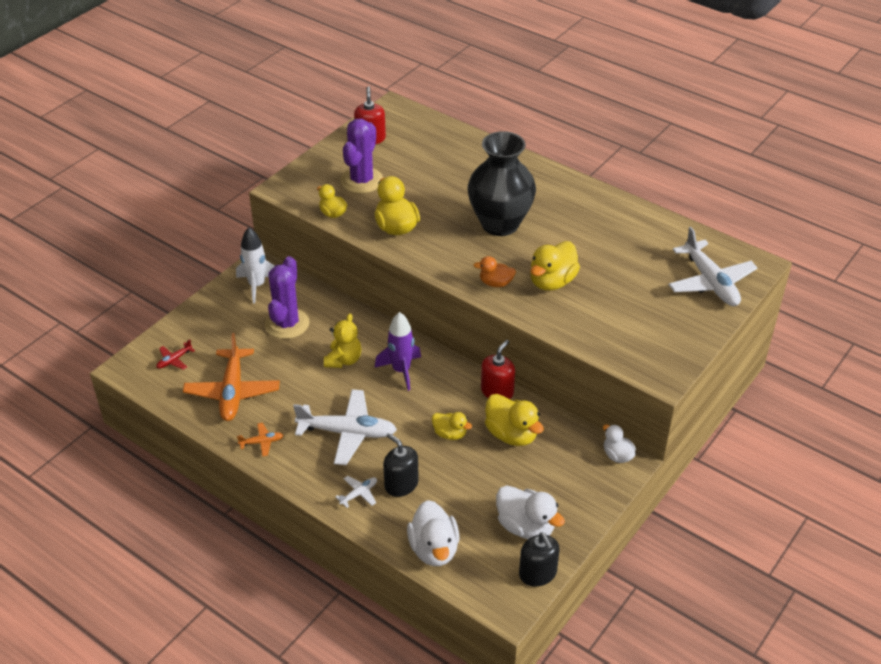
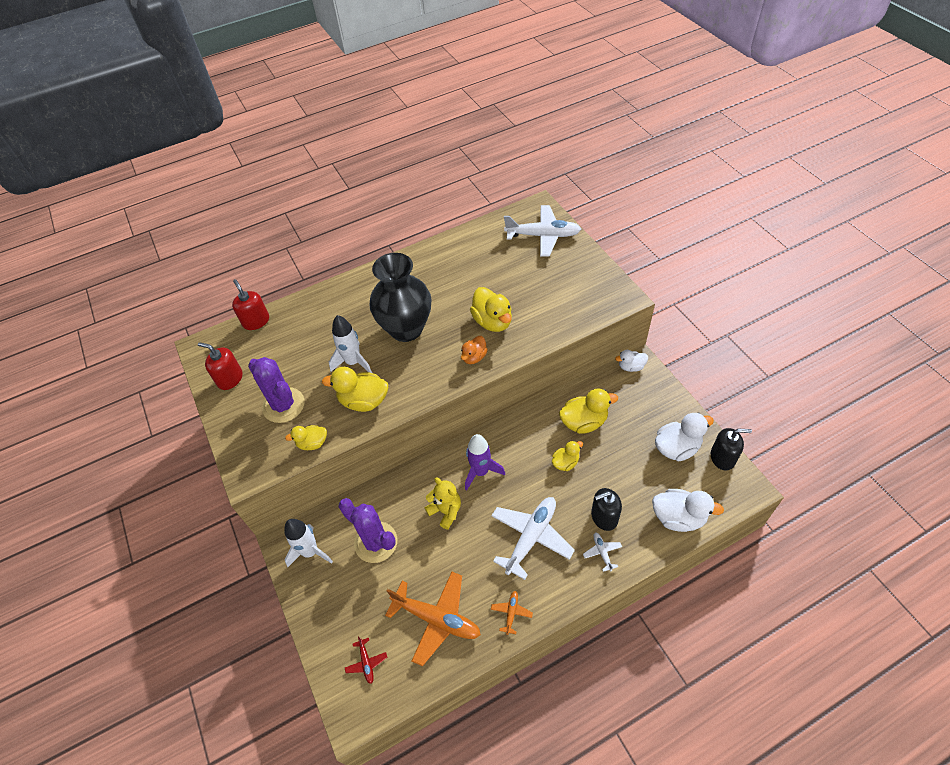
camera: 60 degrees left, 10 degrees up
red soap dispenser [481,340,515,399] -> red soap dispenser moved to [232,279,269,330]
none -> white rocket [329,315,372,373]

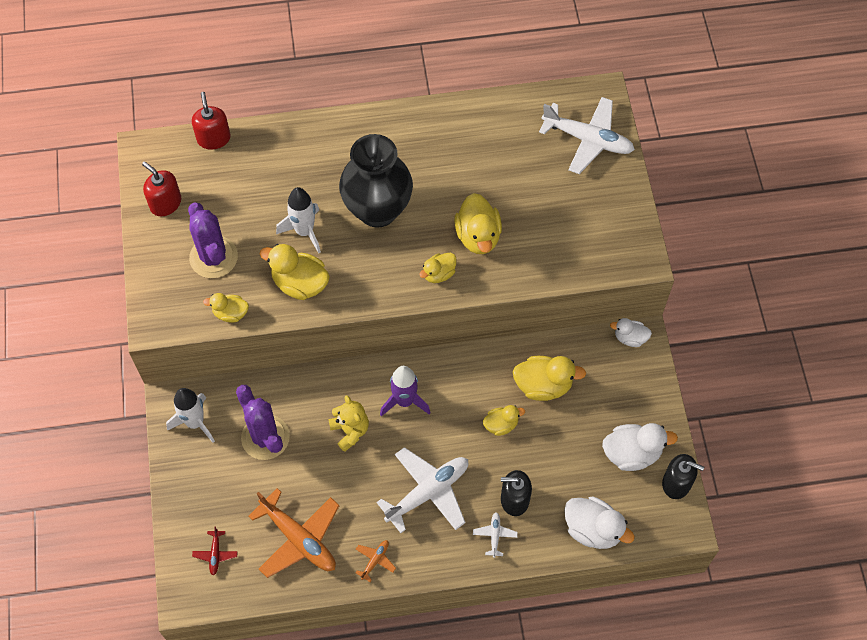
camera: 15 degrees right, 10 degrees up
orange duck [461,336,488,364] -> yellow duck [419,253,456,283]

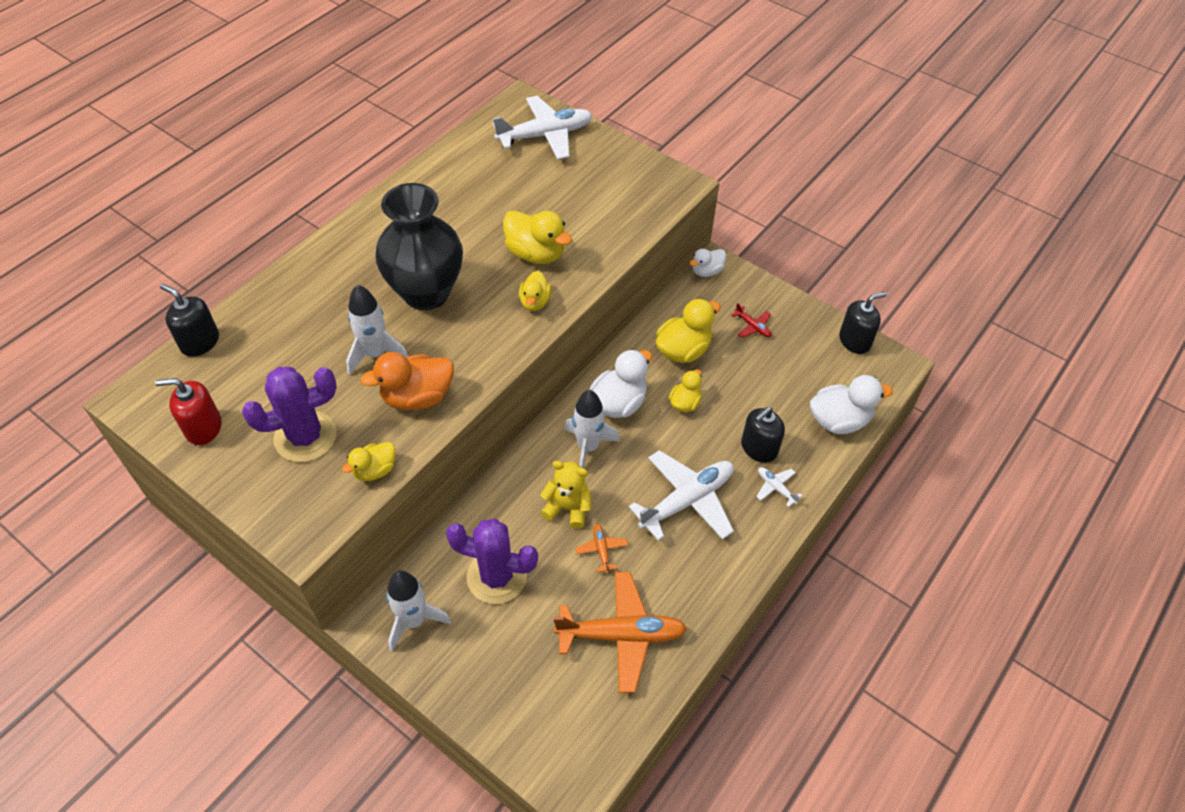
camera: 45 degrees left, 10 degrees down
purple cactus [188,202,238,278] -> purple cactus turned 45 degrees counterclockwise [242,367,337,462]
red soap dispenser [192,92,231,150] -> black soap dispenser [160,284,219,357]
red plane [192,527,238,575] -> red plane moved to [731,303,772,338]
yellow duck [260,244,330,300] -> orange duck [360,352,454,410]
orange plane [355,540,396,582] -> orange plane moved to [575,524,628,573]
white plane [376,447,468,533] -> white plane turned 45 degrees clockwise [629,450,734,541]
purple rocket [380,366,431,416] -> white rocket [564,390,620,468]
white duck [602,423,678,471] -> white duck moved to [589,349,652,418]

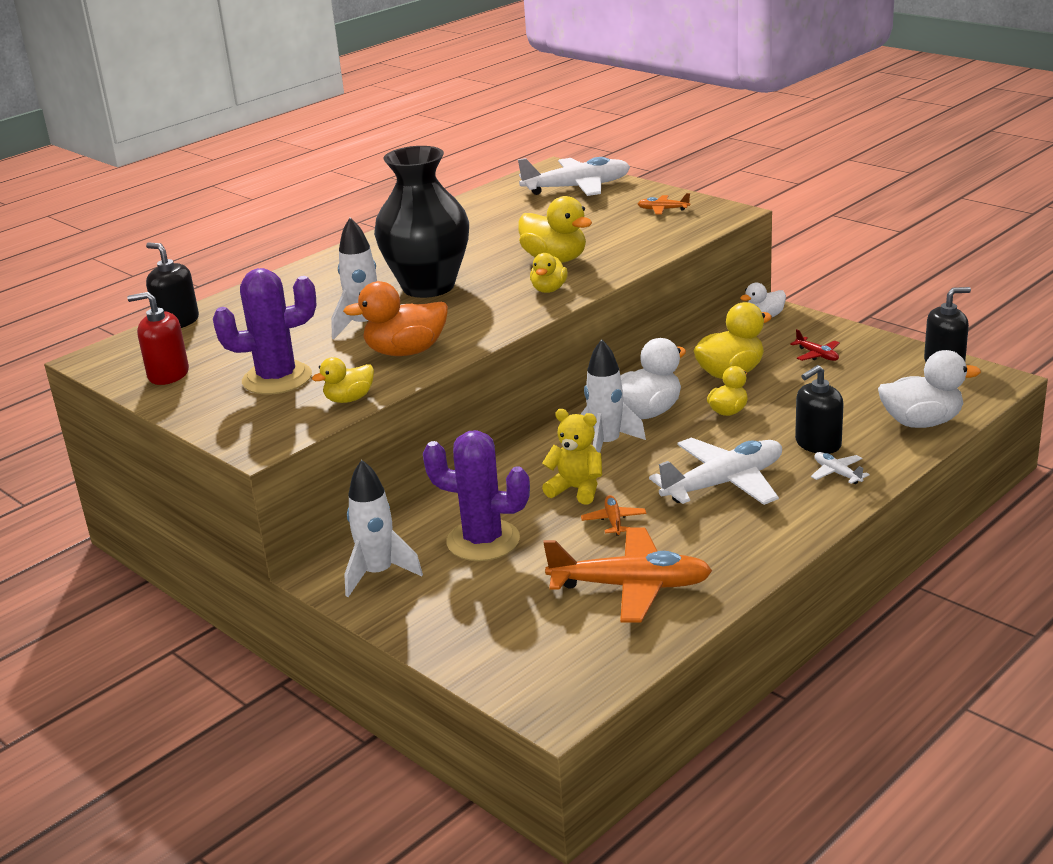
camera: 10 degrees right, 25 degrees down
none -> orange plane [637,193,690,215]

